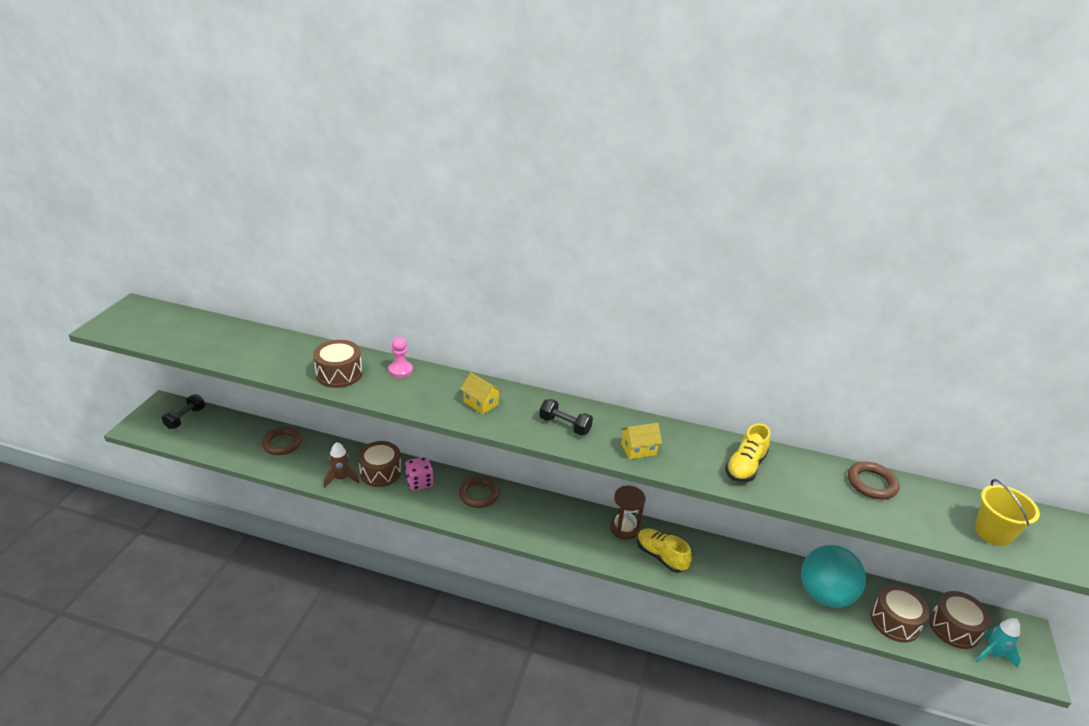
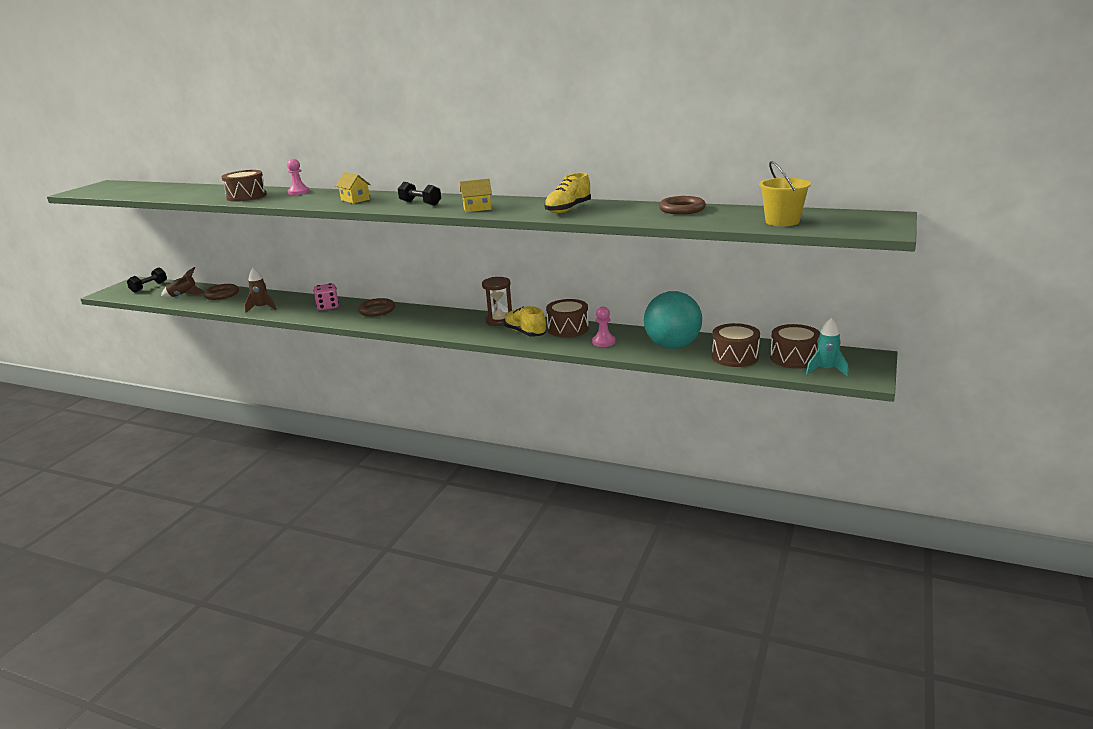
camera: 10 degrees right, 10 degrees down
brown drum [358,441,401,487] -> brown drum moved to [546,299,589,337]
none -> brown rocket [161,267,204,297]
none -> pink pawn [592,307,616,347]

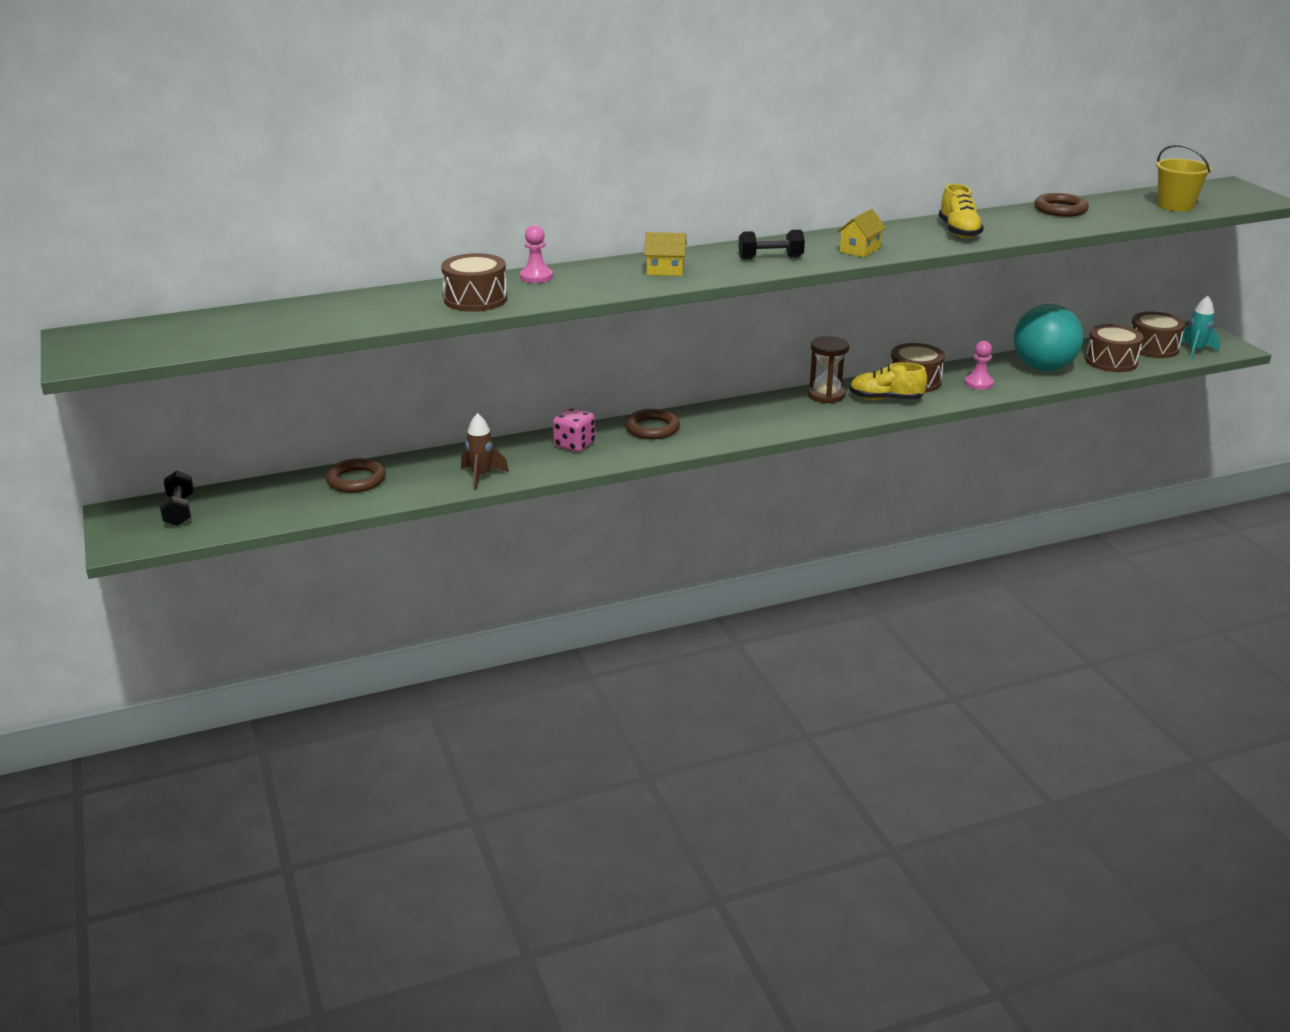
camera: 45 degrees left, 5 degrees up
brown rocket [161,267,204,297] -> none

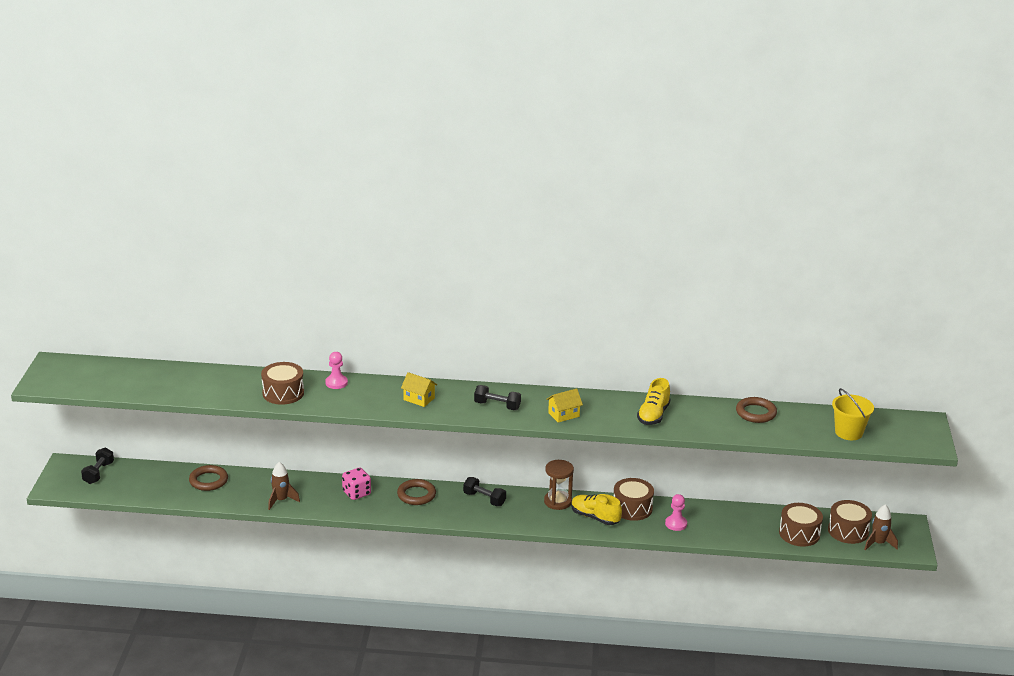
camera: 25 degrees right, 0 degrees up
turquoise ball [1014,304,1083,371] -> none
turquoise rocket [1181,296,1220,360] -> brown rocket [864,504,898,551]
none -> black dumbbell [463,477,506,506]

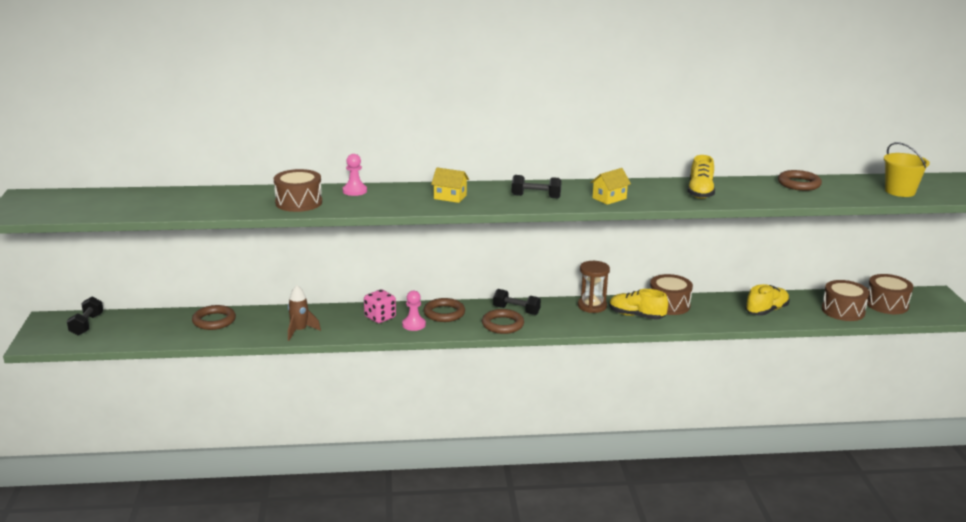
camera: 10 degrees left, 5 degrees down
pink pawn [665,494,687,531] -> pink pawn moved to [402,290,426,331]
brown rocket [864,504,898,551] -> none
none -> brown ring [482,309,524,334]
none -> yellow shoe [745,284,790,316]

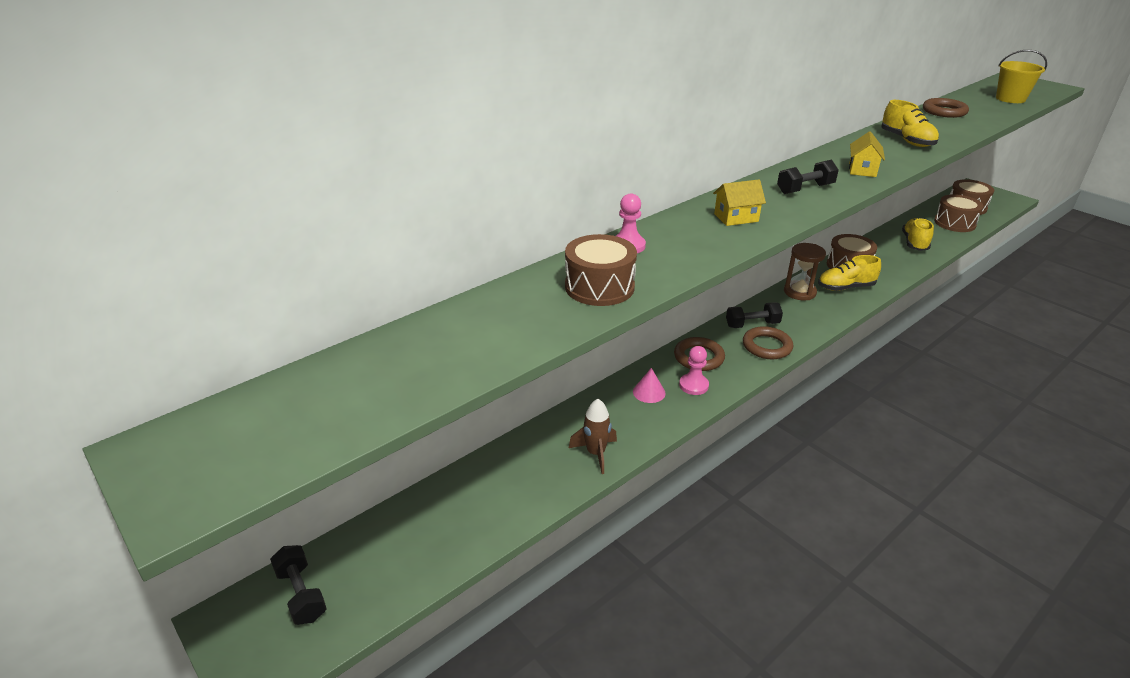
camera: 35 degrees left, 10 degrees up
brown ring [192,305,236,330] -> none
pink dice [364,290,396,323] -> pink cone [633,368,665,403]

